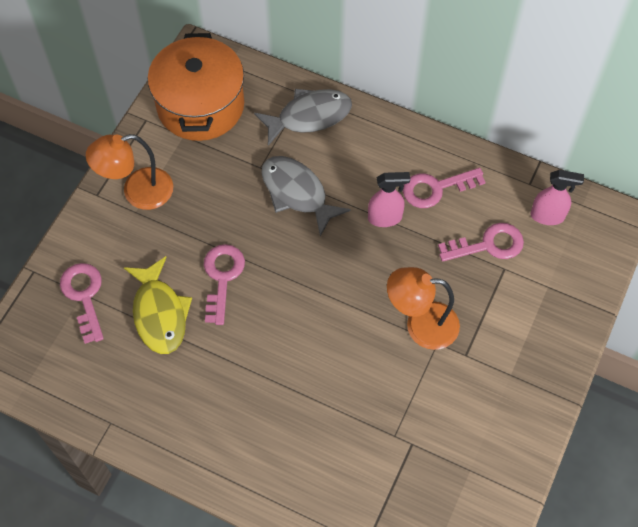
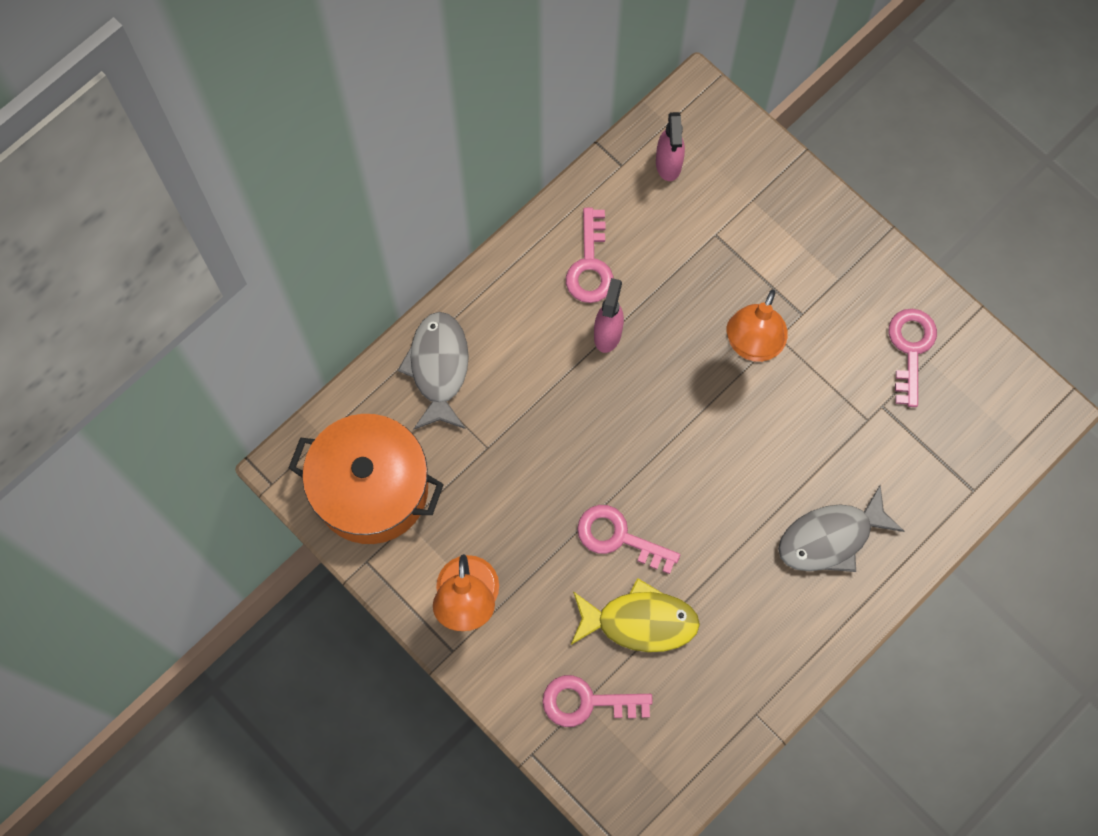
camera: 70 degrees left, 10 degrees up
grey fish [261,156,351,237] -> grey fish moved to [778,485,904,572]
pink key [438,223,524,262] -> pink key moved to [889,309,937,407]
pink spray bottle [530,170,584,225] -> pink spray bottle turned 150 degrees clockwise [656,112,685,181]

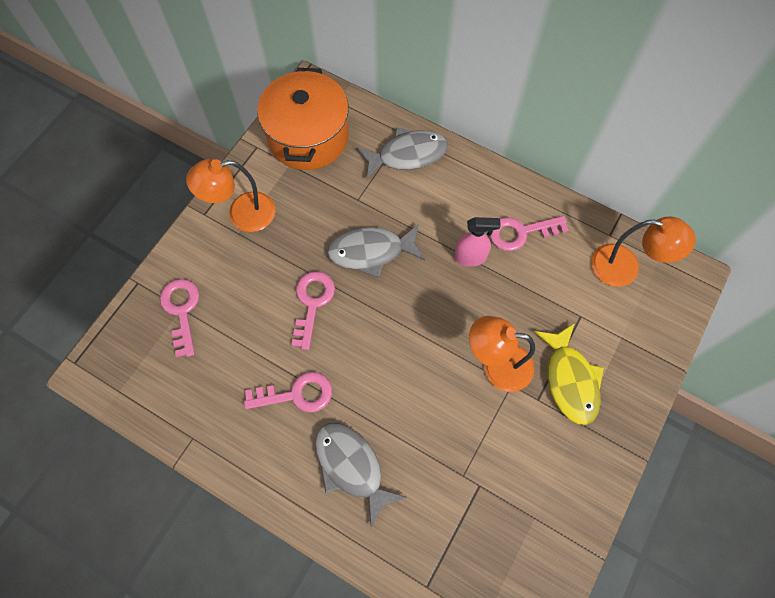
camera: 75 degrees right, 5 degrees down
yellow fish [571,578,700,652] -> yellow fish moved to [534,323,604,425]
pink spray bottle [656,112,685,181] -> orange lamp [591,216,696,287]
pink key [889,309,937,407] -> pink key moved to [244,372,332,413]
none -> grey fish [327,224,425,278]

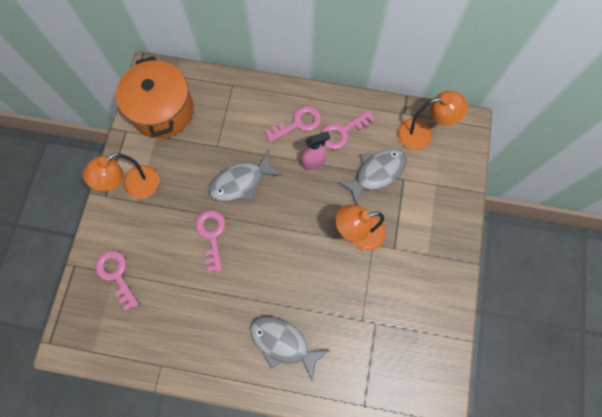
camera: 20 degrees left, 5 degrees up
pink key [244,372,332,413] -> pink key moved to [265,106,321,143]
grey fish [356,128,448,180] -> grey fish moved to [337,149,406,205]
yellow fish [534,323,604,425] -> none

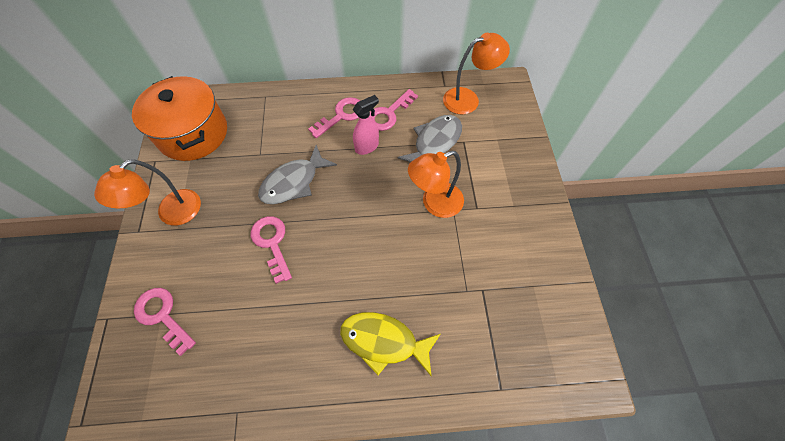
camera: 15 degrees left, 10 degrees down
grey fish [250,316,329,381] -> yellow fish [340,312,441,377]

